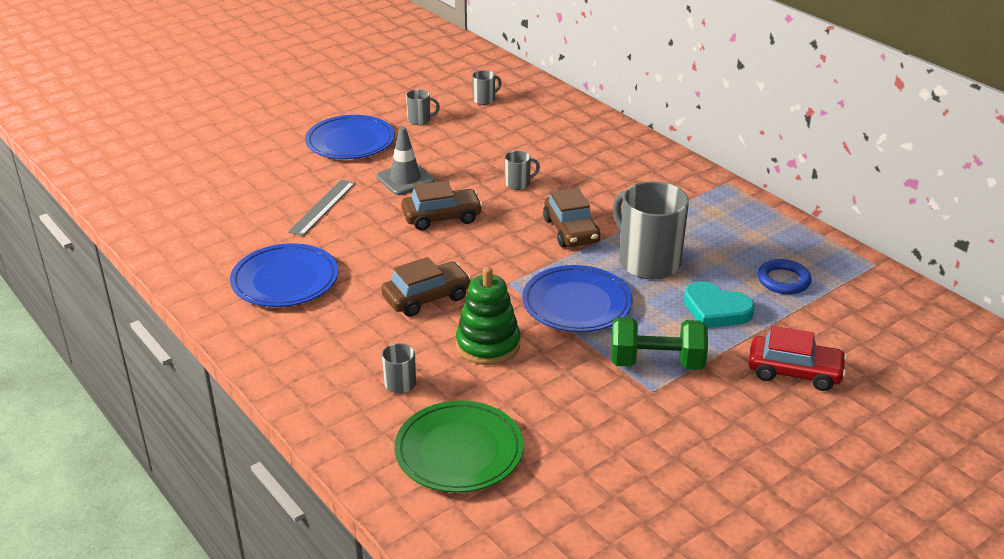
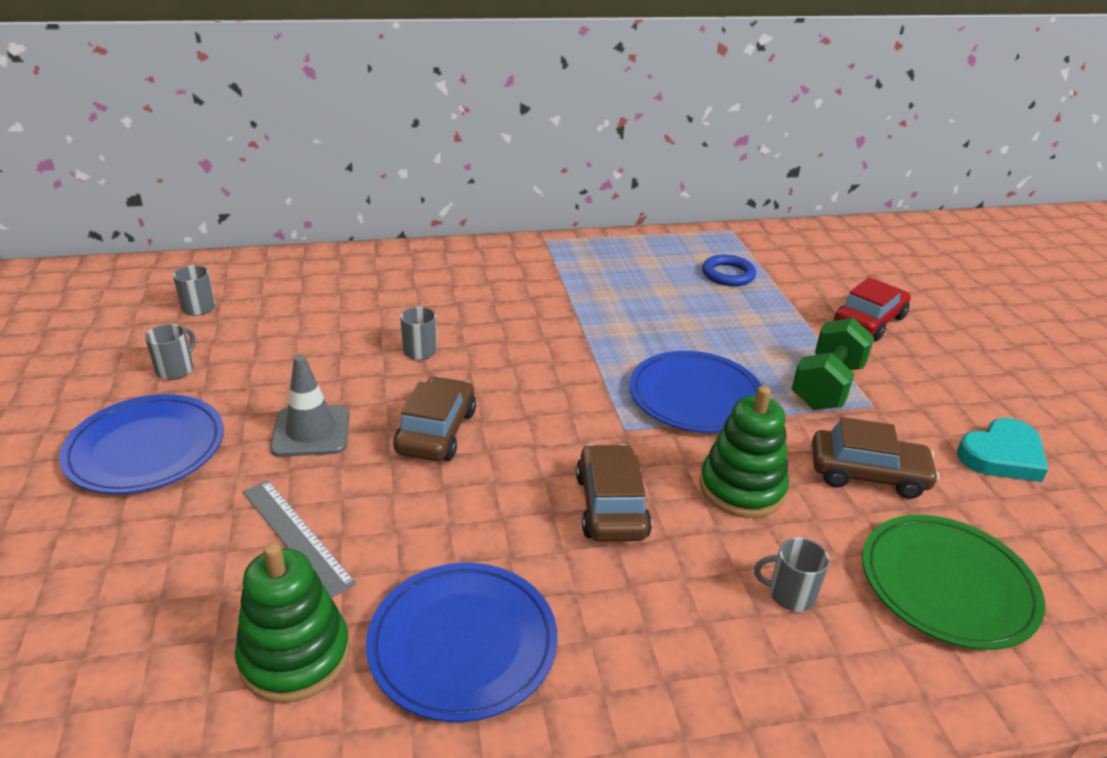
camera: 65 degrees left, 0 degrees up
brown car [543,188,600,247] -> brown car moved to [812,417,940,499]
grey mug [613,181,689,280] -> none
turquoise heart [684,281,755,328] -> turquoise heart moved to [957,418,1048,482]
none -> green stacking toy [235,542,350,703]

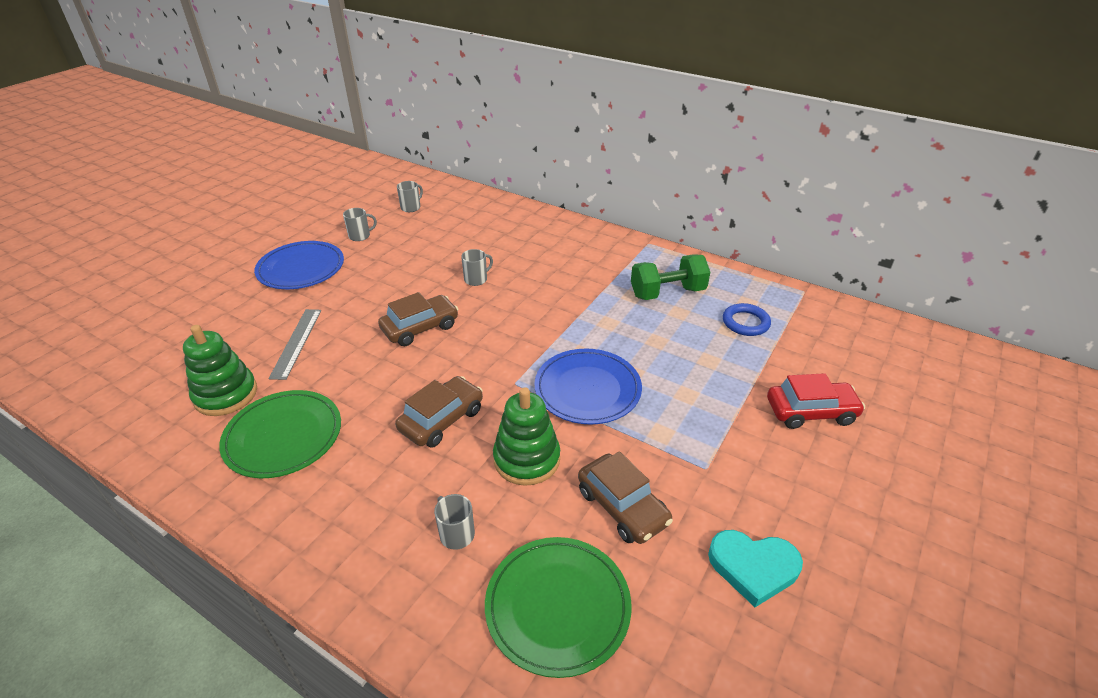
camera: 45 degrees right, 5 degrees up
grey traffic cone [270,355,350,457] -> none
blue plate [366,563,558,722] -> green plate [219,390,341,478]
green dumbbell [792,318,874,410] -> green dumbbell moved to [631,254,710,300]

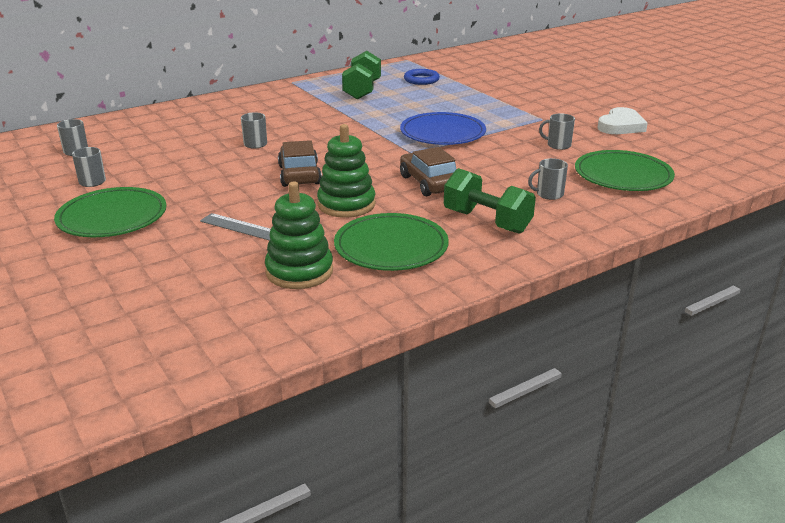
camera: 65 degrees left, 10 degrees down
blue plate [254,241,344,289] -> green plate [54,187,167,237]
green stacking toy [493,387,560,486] -> green stacking toy moved to [317,124,376,218]
brown car [578,451,673,544] -> grey mug [539,113,575,150]
turquoise heart [708,530,803,607] -> white heart [597,107,648,134]
red car [767,373,865,429] -> none
none -> green dumbbell [444,168,536,234]

